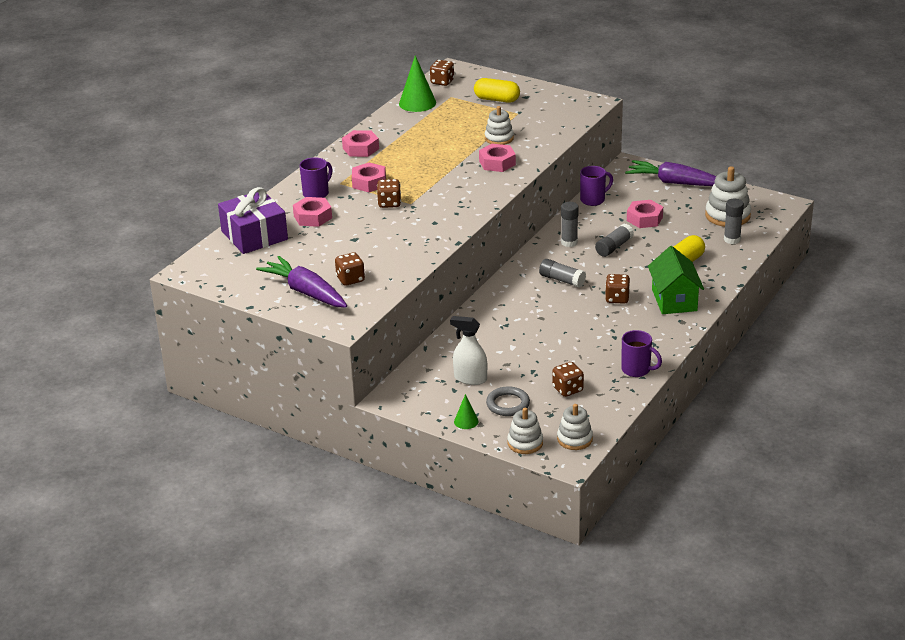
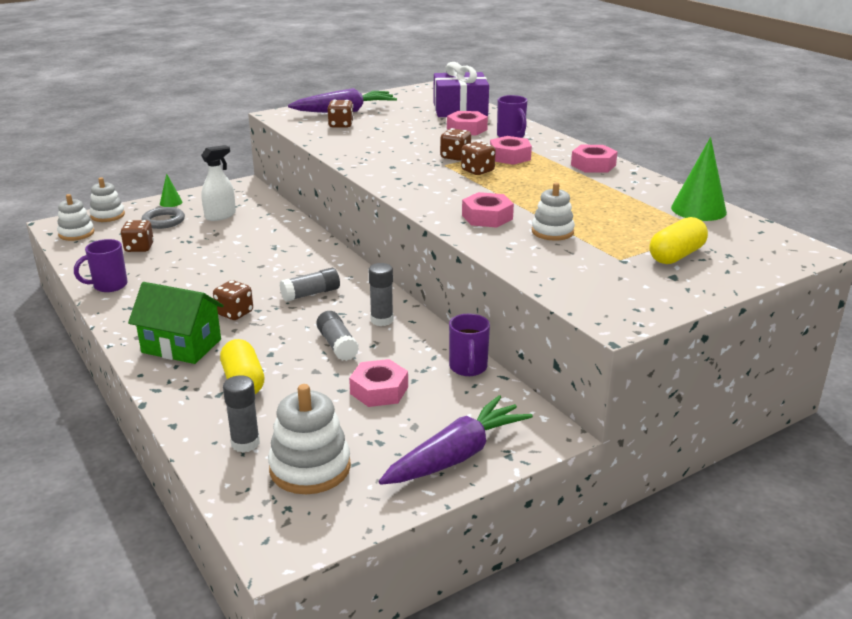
camera: 115 degrees right, 5 degrees down
brown dice [430,60,454,86] -> brown dice moved to [461,141,496,175]

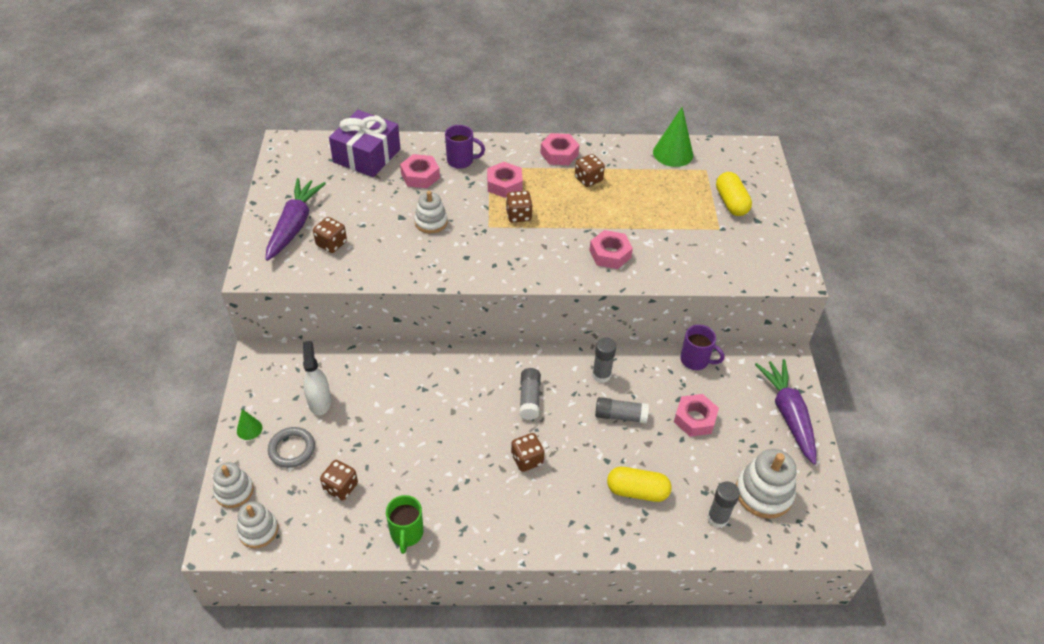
camera: 60 degrees left, 20 degrees up
purple mug [74,239,128,292] -> green mug [386,495,423,554]
green house [128,282,224,364] -> none
brown dice [440,128,471,161] -> brown dice moved to [575,154,605,187]
white stacking toy [532,183,575,241] -> white stacking toy moved to [414,191,448,233]

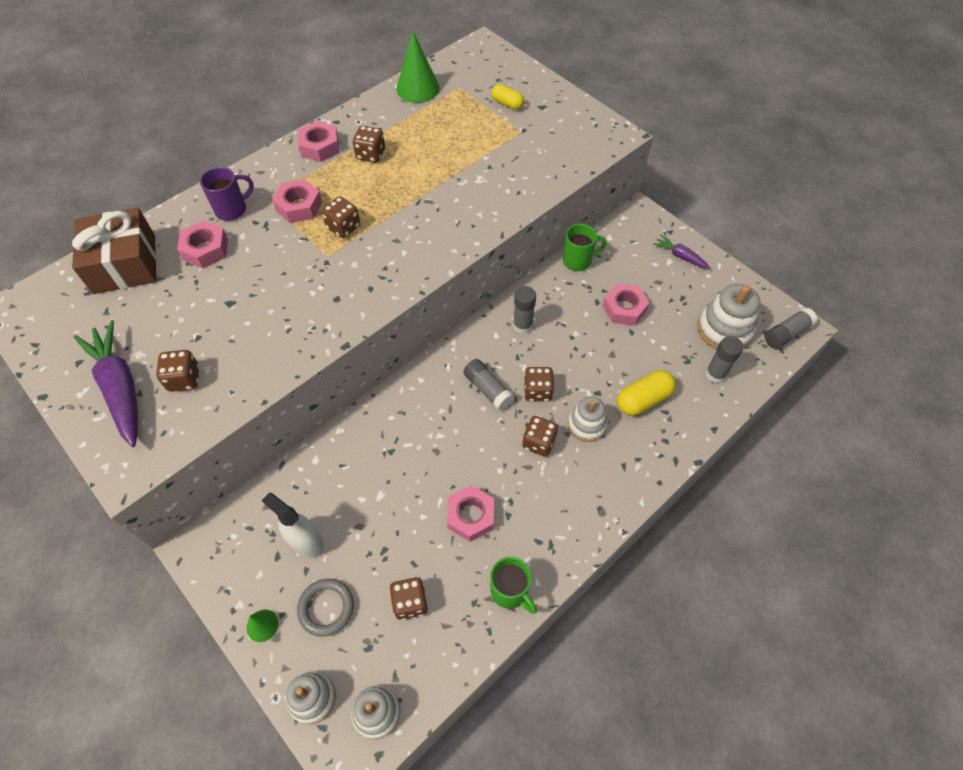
camera: 40 degrees left, 10 degrees up
purple gift [329,110,401,177] -> brown gift [72,208,157,294]
white stacking toy [414,191,448,233] -> white stacking toy moved to [568,396,608,442]
pink nut [589,230,633,269] -> pink nut moved to [447,485,494,542]
grey glue stick [595,397,649,424] -> grey glue stick moved to [765,307,818,349]
purple mug [680,325,724,370] -> green mug [563,224,607,271]
yellow capsule [716,172,752,216] -> yellow capsule [491,84,525,110], size x0.65
purple carrot [755,359,816,464] -> purple carrot [653,235,710,269], size x0.51
none -> brown dice [524,367,554,402]

